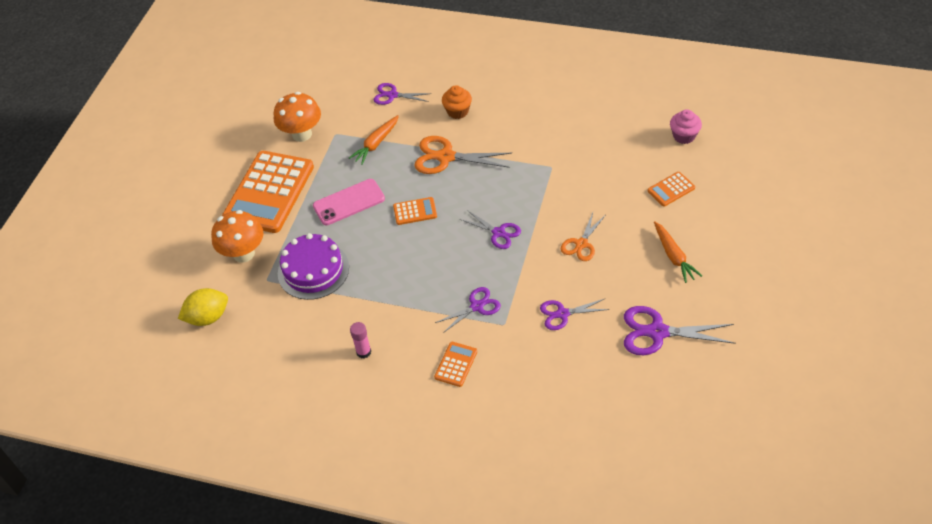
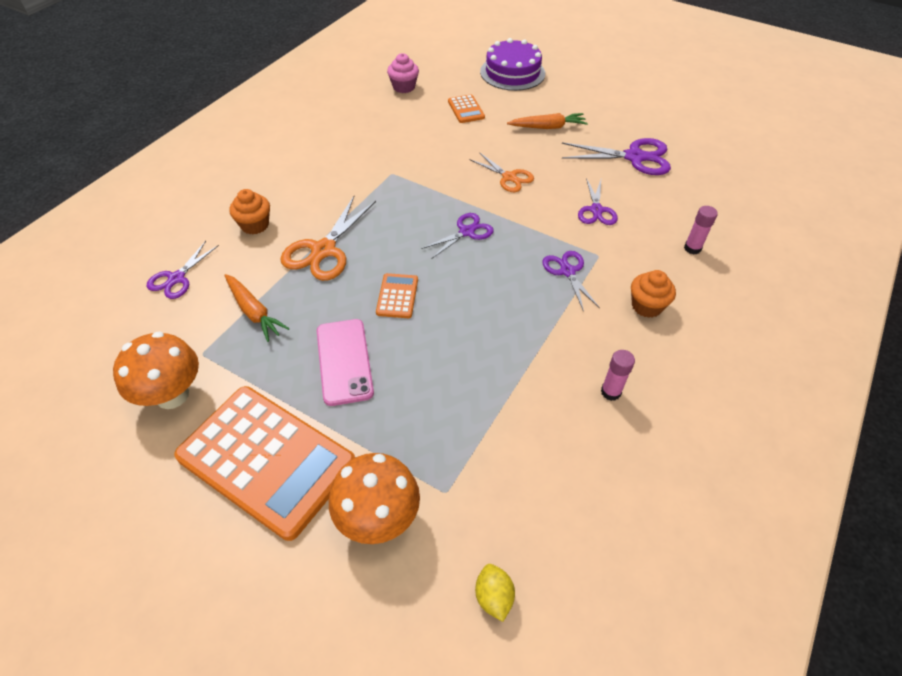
camera: 80 degrees left, 0 degrees up
yellow lemon [178,288,228,326] -> yellow lemon [475,564,515,622], size x0.61
purple cake [278,233,349,300] -> purple cake moved to [480,38,545,91]
orange calculator [434,342,477,387] -> orange cupcake [631,270,676,318]
purple scissors [624,306,735,355] -> purple scissors turned 105 degrees counterclockwise [562,138,671,175]
none -> pink glue stick [684,206,718,255]

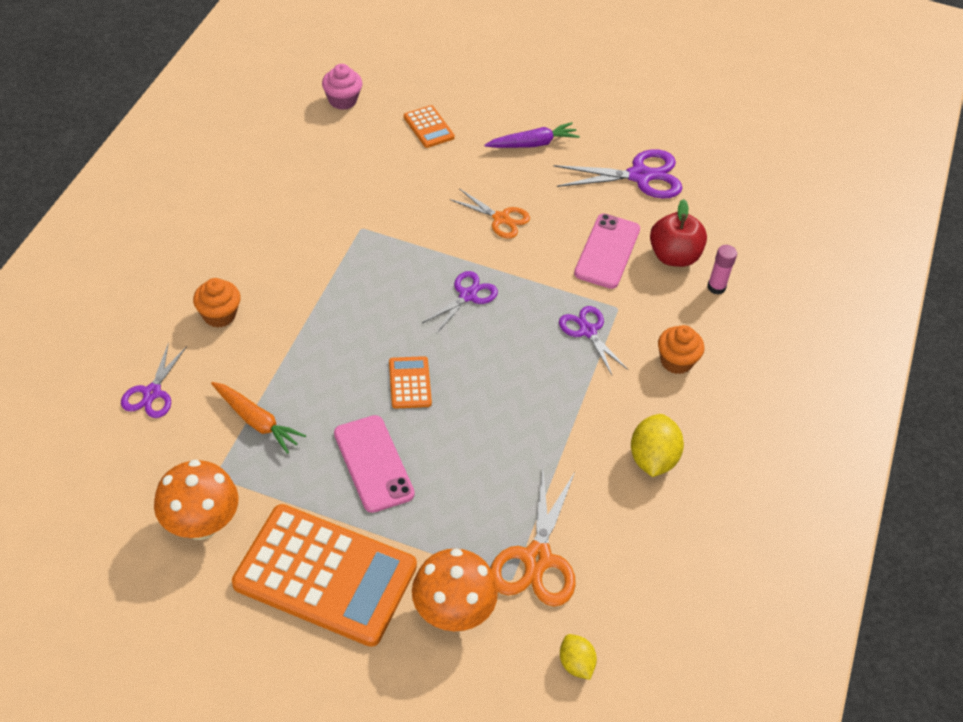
camera: 15 degrees left, 0 degrees up
orange scissors [280,196,376,281] -> orange scissors moved to [491,468,576,607]
purple cake [480,38,545,91] -> none
orange carrot [507,113,588,129] -> purple carrot [484,122,580,148]
purple scissors [578,178,618,225] -> pink phone [574,214,640,289]
pink glue stick [601,350,635,401] -> yellow lemon [631,414,684,477]
none -> red apple [650,199,707,267]

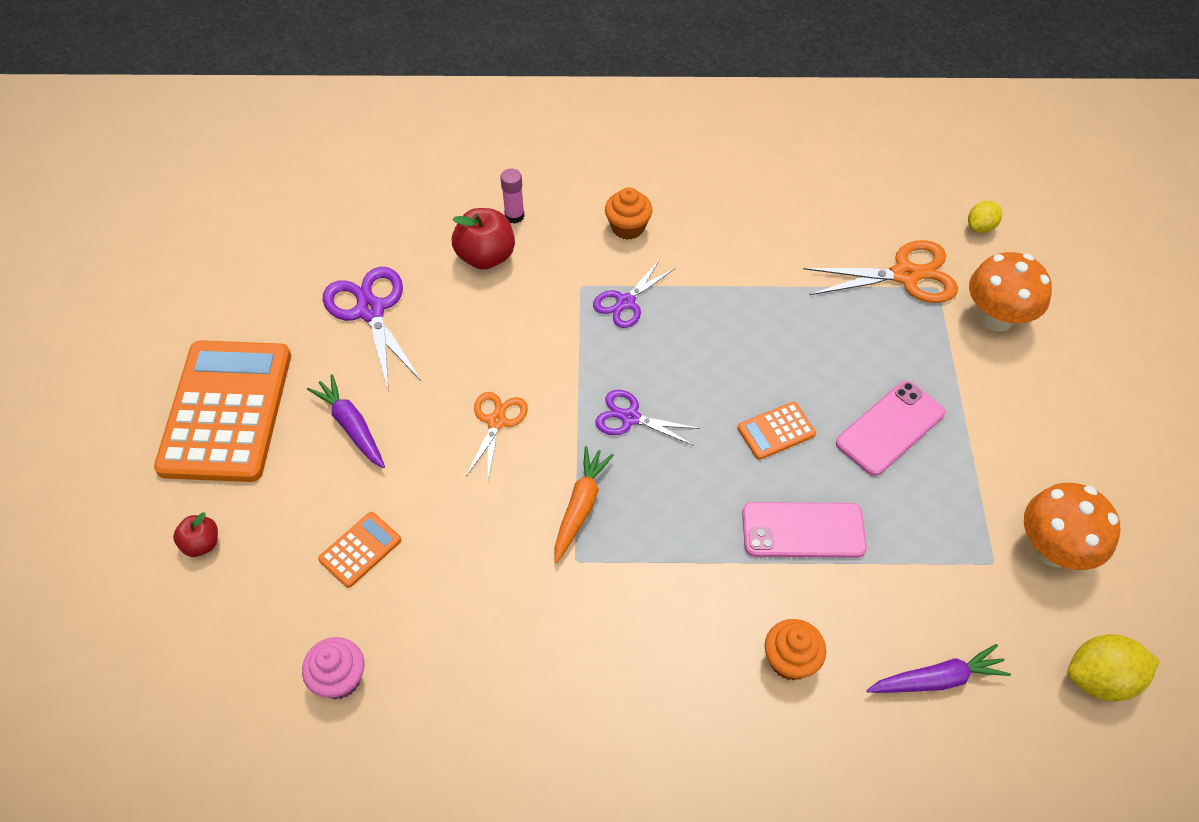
camera: 105 degrees left, 5 degrees up
purple scissors [121,342,187,418] -> purple carrot [867,644,1011,693]
orange carrot [211,382,306,454] -> orange carrot moved to [554,446,614,563]
orange calculator [232,504,417,647] -> orange calculator moved to [154,340,291,482]
pink phone [574,214,640,289] -> pink phone moved to [742,502,867,558]
yellow lemon [631,414,684,477] -> yellow lemon moved to [1068,634,1160,702]
none -> red apple [173,512,218,557]

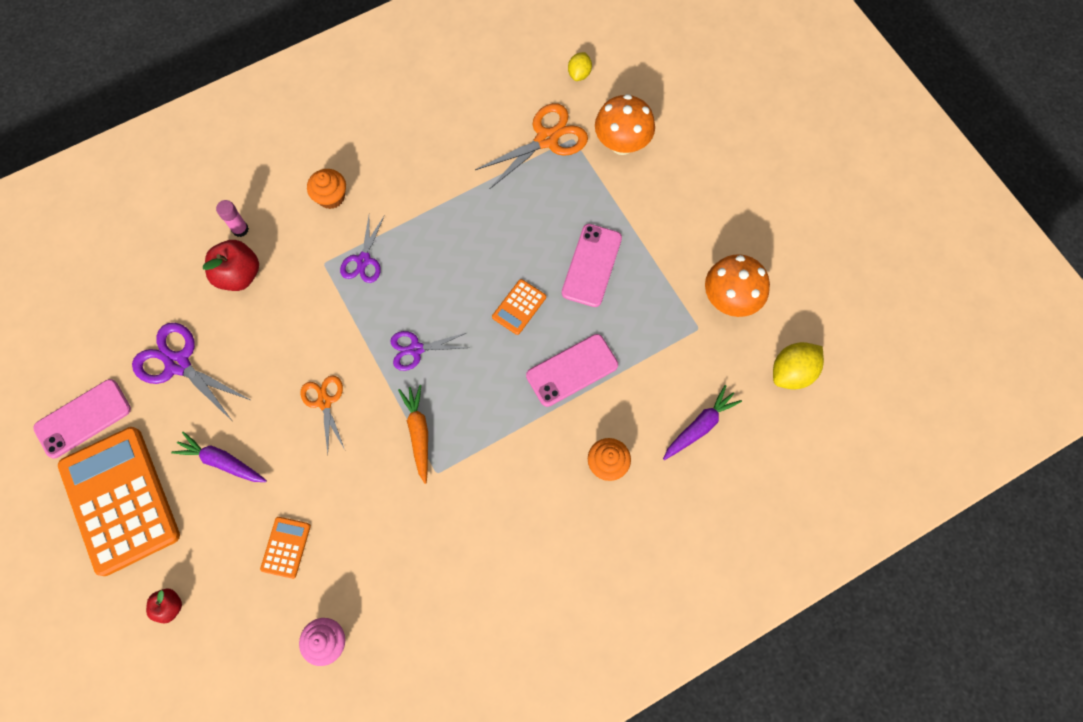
camera: 30 degrees left, 15 degrees up
none -> pink phone [33,379,131,458]

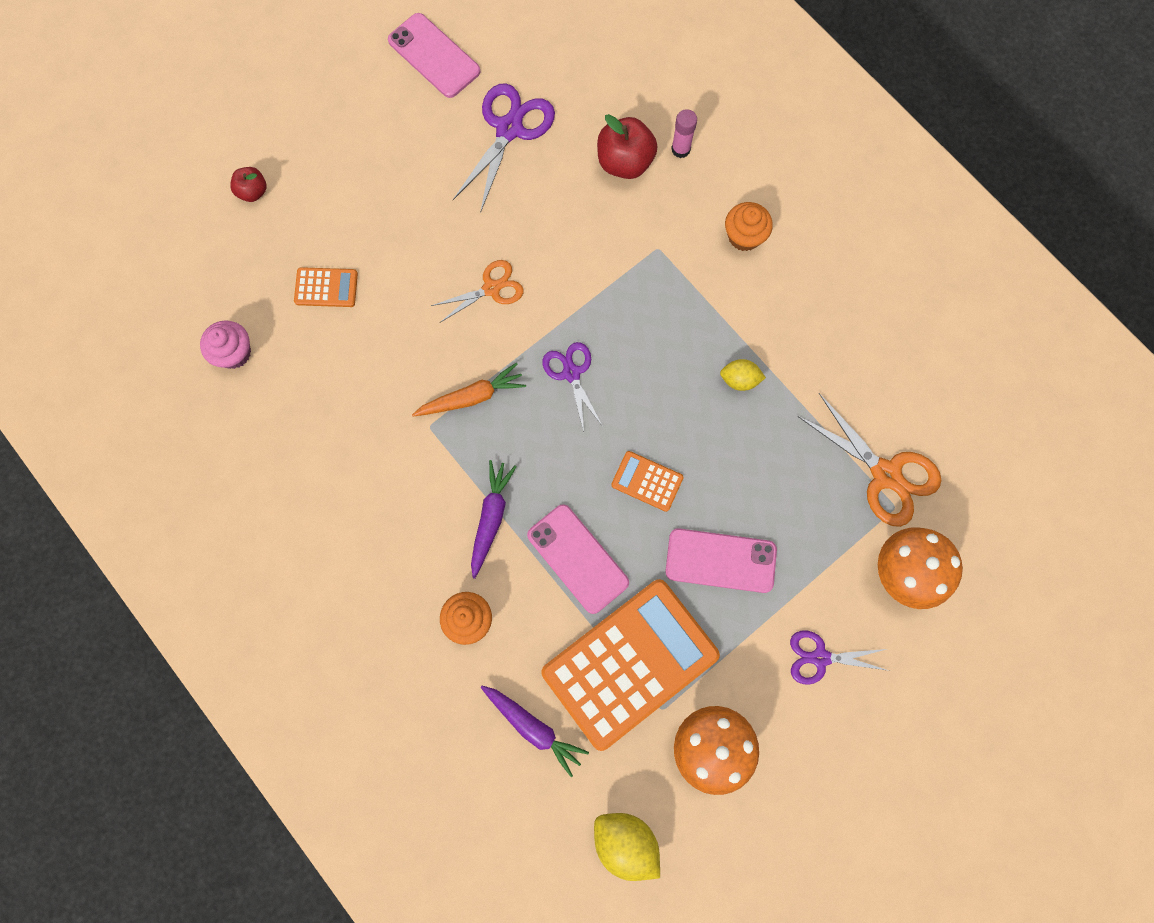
camera: 80 degrees right, 5 degrees up
orange calculator [58,427,180,576] -> orange calculator moved to [541,579,720,751]
purple carrot [171,432,267,482] -> purple carrot moved to [471,460,517,579]
purple scissors [340,215,385,283] -> purple scissors moved to [790,631,889,685]
yellow lemon [568,52,592,81] -> yellow lemon moved to [720,359,766,391]

